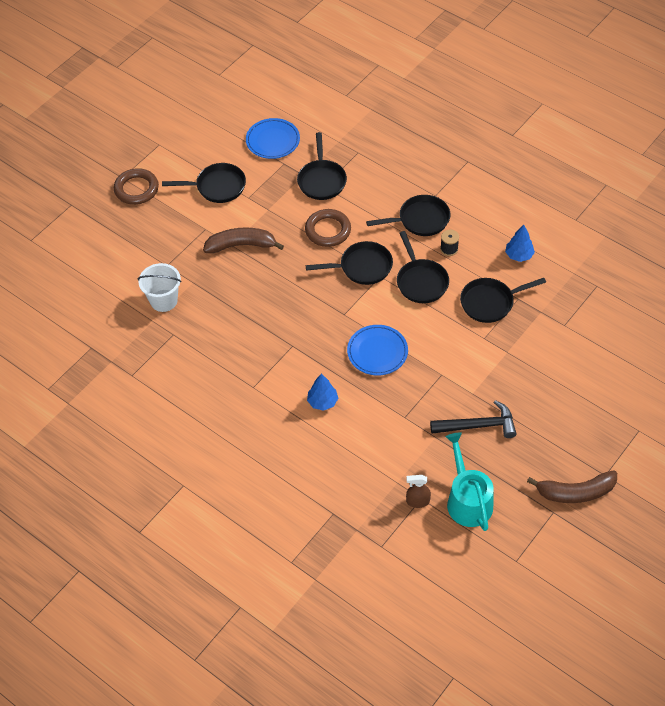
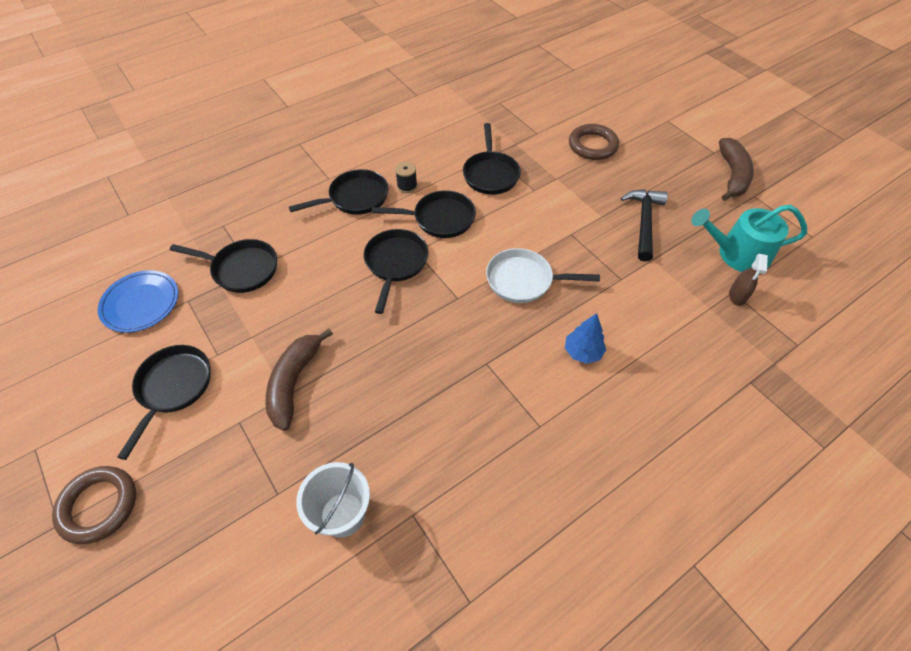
camera: 75 degrees left, 0 degrees up
brown ring [305,209,351,247] -> brown ring moved to [569,124,619,160]
blue plate [347,325,408,375] -> white pan [486,248,600,303]
black pan [366,195,450,236] -> black pan turned 60 degrees clockwise [289,169,388,215]
blue tree [505,225,535,262] -> none

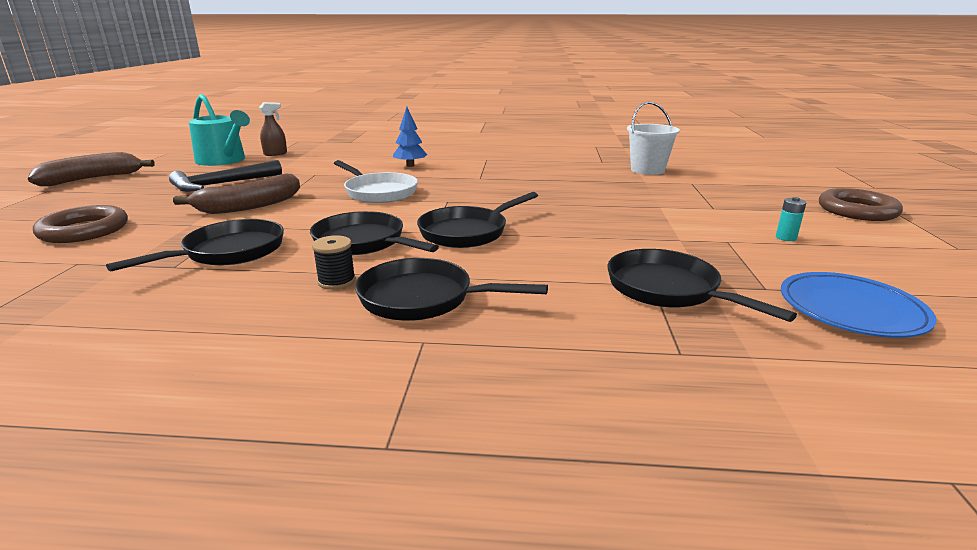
camera: 140 degrees left, 30 degrees down
black pan [117,345,211,460] -> turquoise battery [776,197,806,241]
brown banana [265,329,333,431] -> brown banana moved to [173,174,300,214]

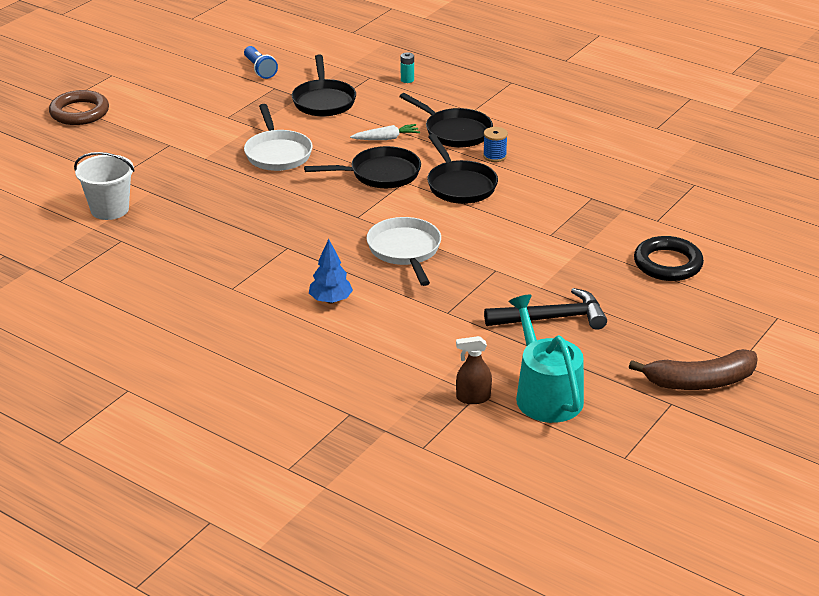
camera: 150 degrees left, 10 degrees up
brown ring [33,205,128,243] -> black ring [634,236,704,281]
black pan [106,219,284,272] -> none
brown banana [173,174,300,214] -> none
black spool [312,235,356,290] -> blue spool [483,127,508,162]
turquoise battery [776,197,806,241] -> turquoise battery moved to [401,52,414,83]
blue plate [781,272,936,338] -> blue flashlight [244,46,278,79]
none -> white pan [244,104,313,171]
none -> white carrot [350,124,420,140]

